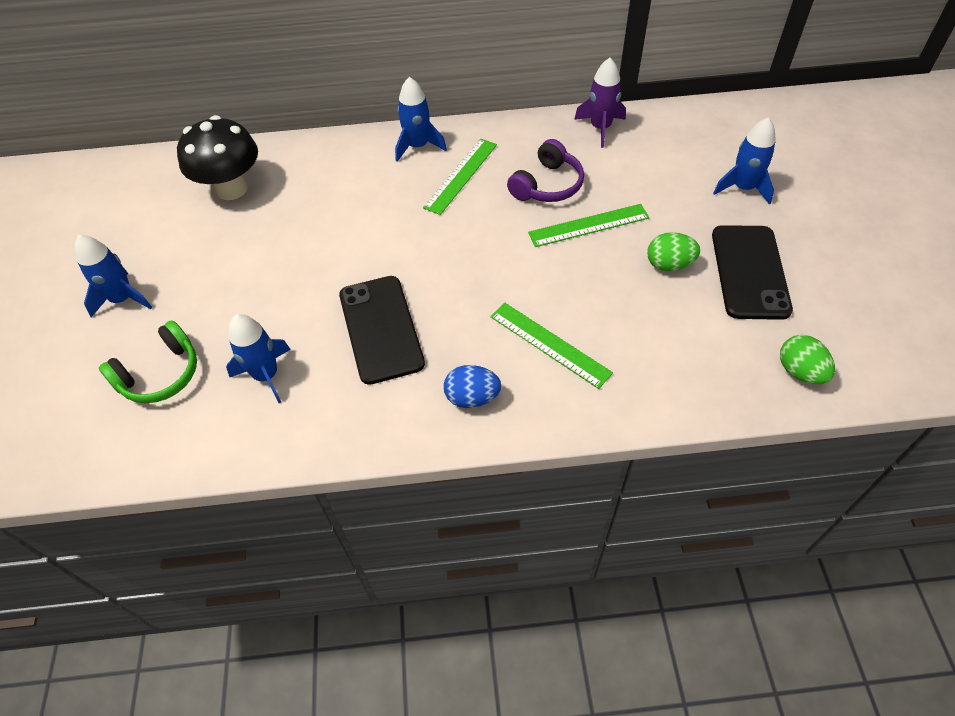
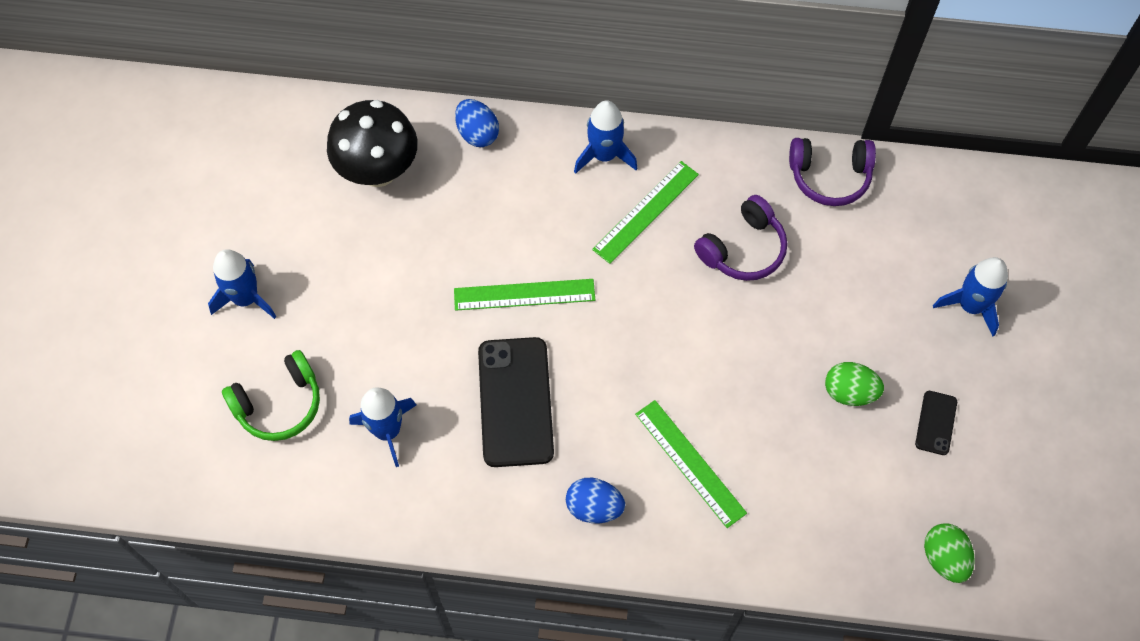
camera: 10 degrees right, 10 degrees up
green ruler [528,204,649,247] -> green ruler moved to [454,279,595,311]
purple rocket [574,58,626,148] -> purple headphones [789,138,876,206]
black phone [712,225,793,320] -> black phone [915,391,957,455], size x0.47
none -> blue egg [455,99,499,147]

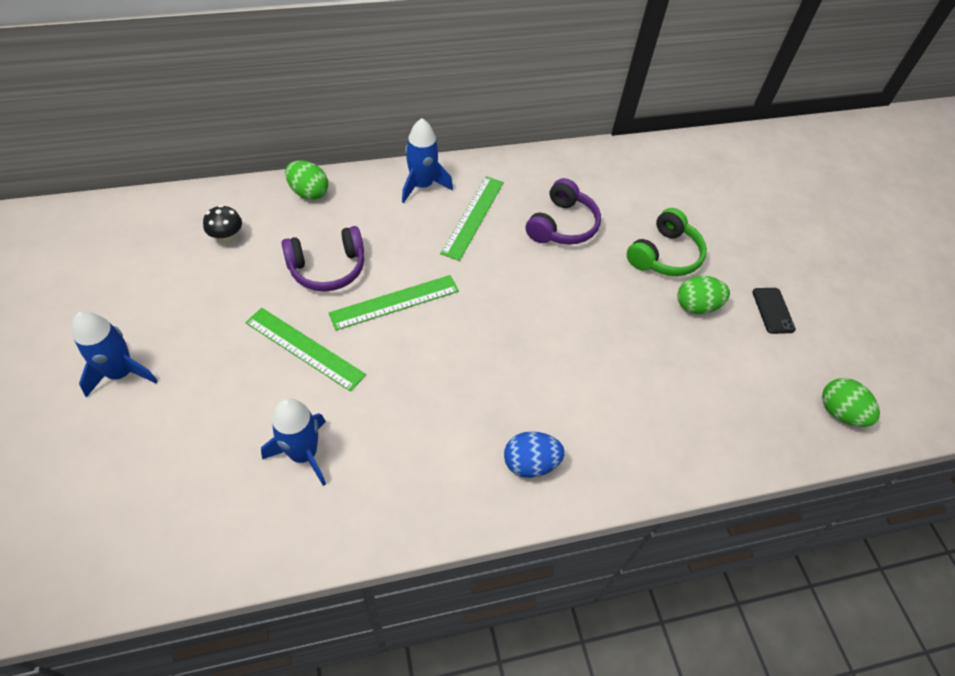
camera: 25 degrees left, 10 degrees down
green headphones [222,350,320,441] -> green headphones moved to [627,208,707,276]
black mushroom [327,100,418,187] -> black mushroom [203,205,242,244], size x0.45
blue egg [455,99,499,147] -> green egg [285,160,328,200]
black phone [478,337,554,467] -> none
green ruler [635,400,747,528] -> green ruler moved to [245,308,366,392]
purple headphones [789,138,876,206] -> purple headphones moved to [282,226,364,291]
blue rocket [933,257,1008,336] -> none

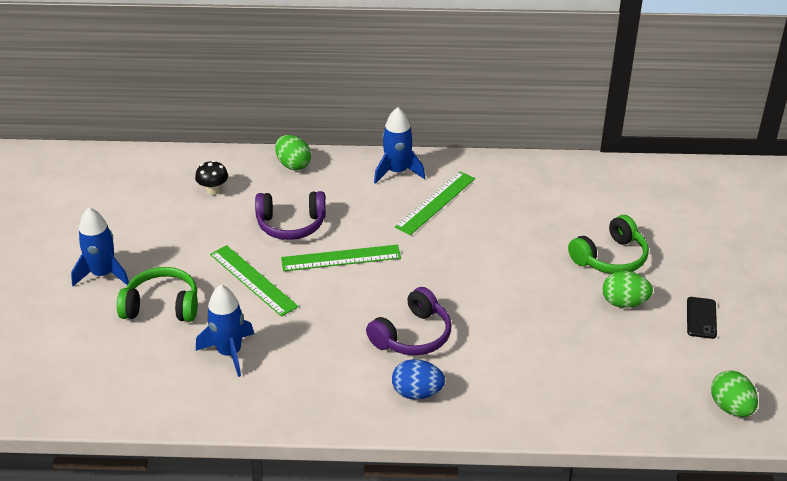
camera: 20 degrees right, 15 degrees down
purple headphones [526,178,601,245] -> purple headphones moved to [366,287,452,355]
none -> green headphones [117,267,198,322]

